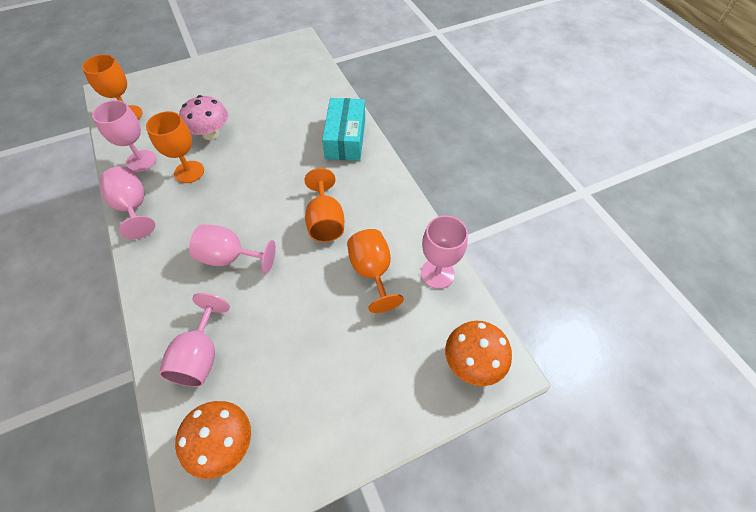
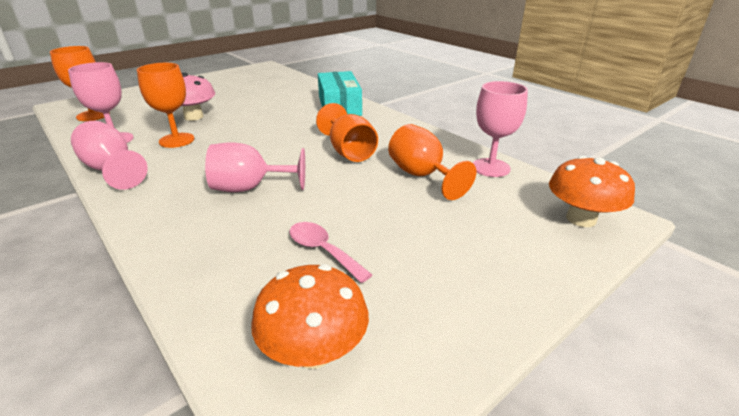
camera: 15 degrees left, 25 degrees down
pink goblet [159,293,230,387] -> none
none -> pink spoon [290,222,372,283]

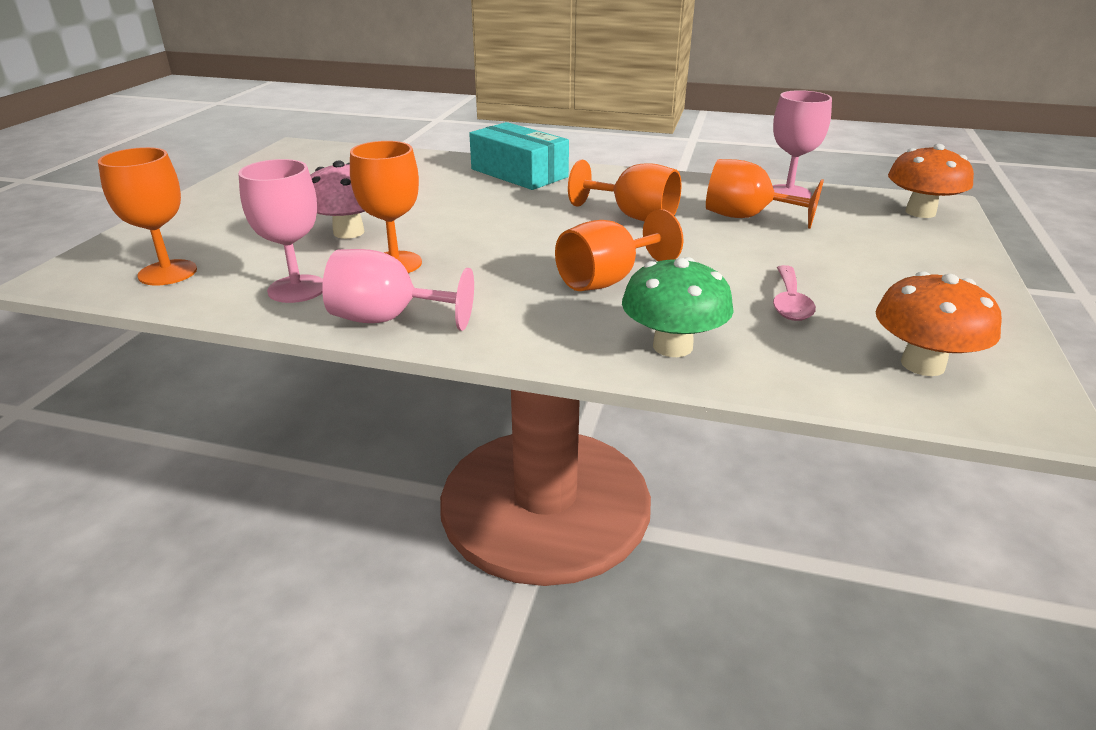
camera: 35 degrees left, 0 degrees up
pink goblet [205,142,305,192] -> orange goblet [555,209,683,291]
pink spoon [290,222,372,283] -> pink spoon turned 90 degrees counterclockwise [773,265,816,321]
none -> green mushroom [622,257,734,357]

